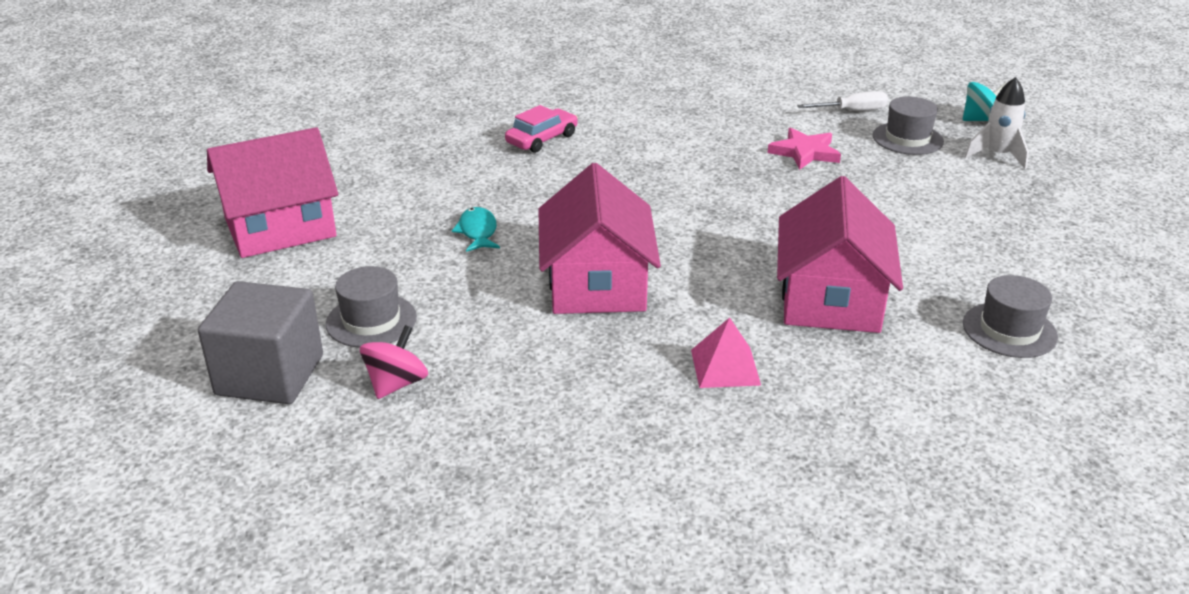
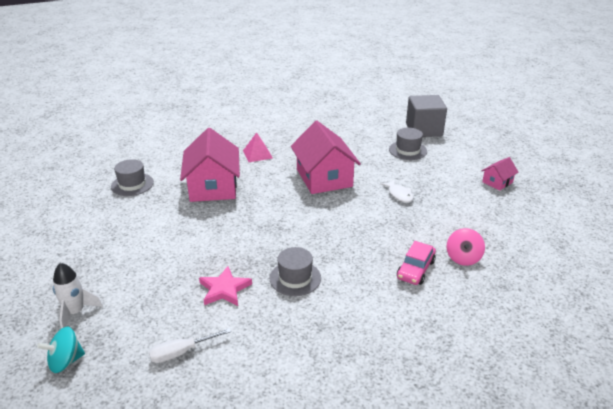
camera: 165 degrees right, 0 degrees up
pink house [207,127,338,258] -> pink house [482,157,519,191], size x0.47
pink spinning top [360,325,428,399] -> pink spinning top moved to [447,228,485,266]
turquoise fish [452,207,500,252] -> white fish [380,179,413,203]
grey hat [873,96,944,155] -> grey hat moved to [270,247,321,296]

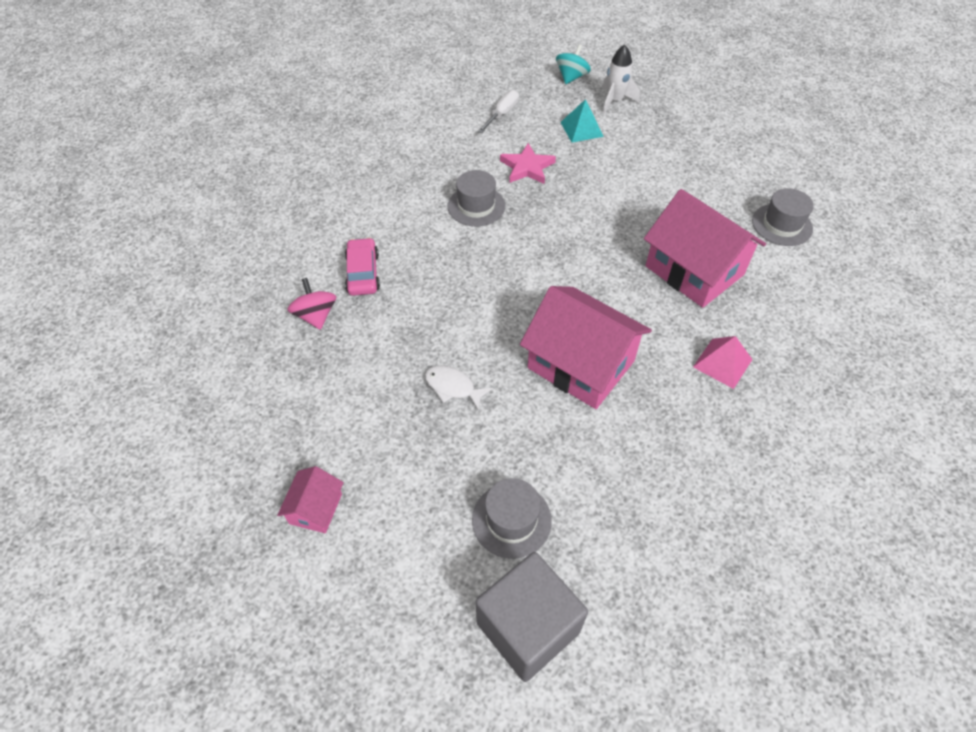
camera: 145 degrees right, 20 degrees up
none -> turquoise pyramid [560,99,604,142]

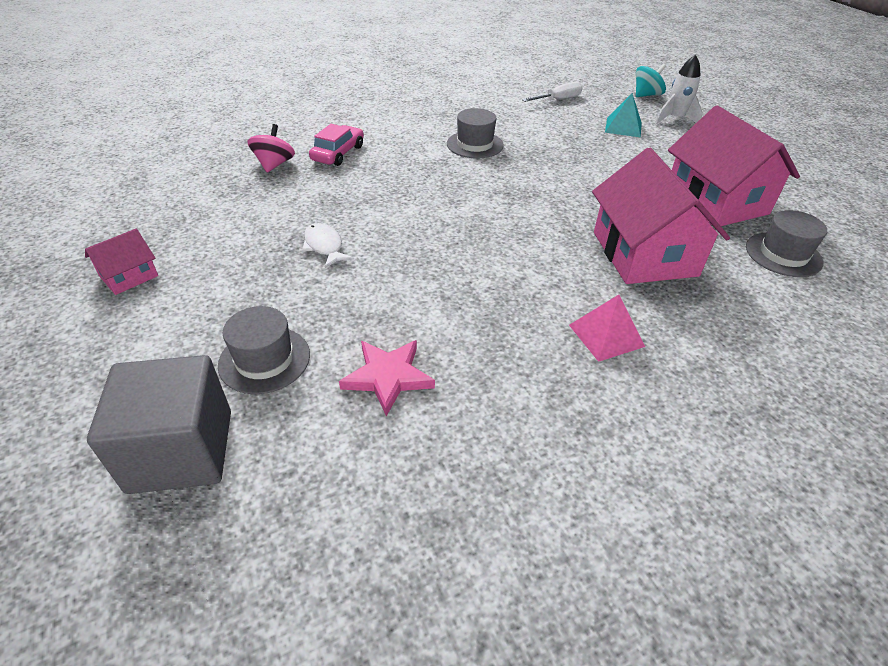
camera: 30 degrees right, 10 degrees down
pink star [500,143,556,184] -> pink star moved to [339,340,435,416]
pink house [520,286,652,409] -> pink house moved to [668,105,800,227]

